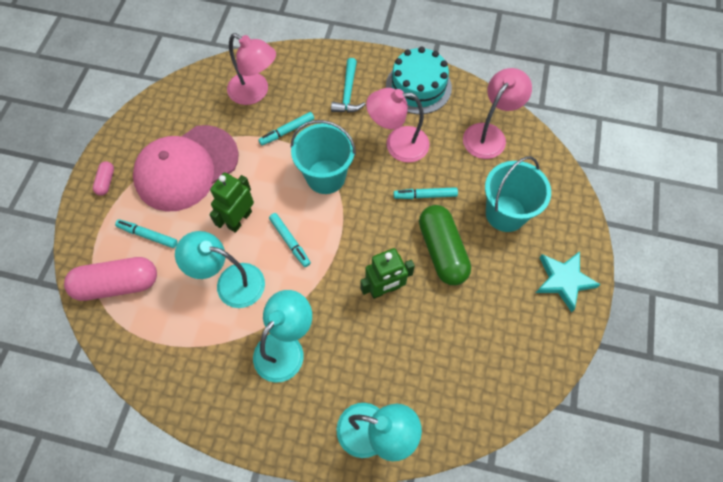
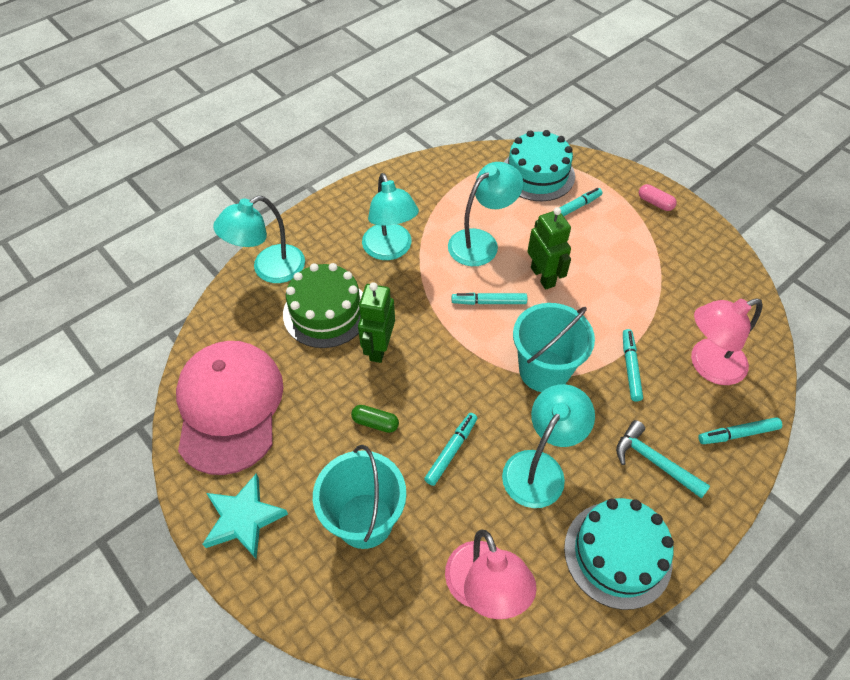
camera: 125 degrees right, 10 degrees down
pink capsule [64,257,157,301] -> turquoise cake [504,130,575,201]
pink cap [133,125,239,212] -> pink cap moved to [176,341,283,475]
pink lamp [366,88,430,163] -> turquoise lamp [502,384,595,508]
green capsule [419,205,471,285] -> green capsule [351,405,399,433], size x0.46
none -> green cake [283,263,363,348]
none -> turquoise marker [698,417,782,444]

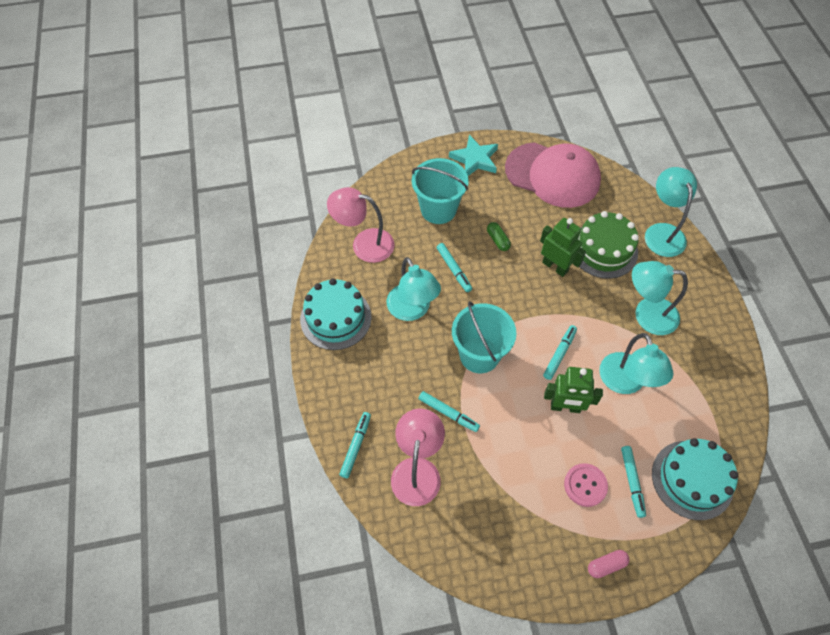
camera: 120 degrees right, 5 degrees up
green capsule [351,405,399,433] -> green capsule turned 75 degrees counterclockwise [487,222,511,251]
turquoise hammer [616,420,710,498] -> none
none -> pink button [564,463,608,507]

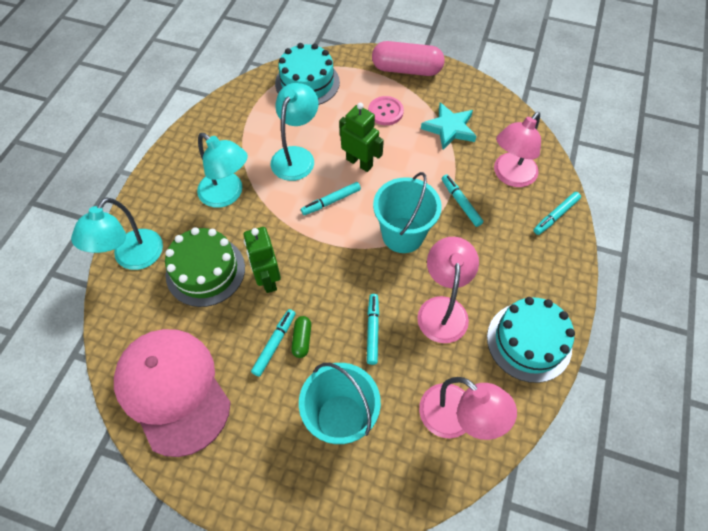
camera: 150 degrees left, 0 degrees up
turquoise lamp [387,257,441,321] -> pink lamp [417,237,479,343]
turquoise star [449,135,498,176] -> turquoise star moved to [421,103,476,150]
pink capsule [588,550,629,578] -> pink capsule [372,41,444,76], size x2.18
turquoise marker [621,446,646,518] -> turquoise marker moved to [251,309,296,377]

